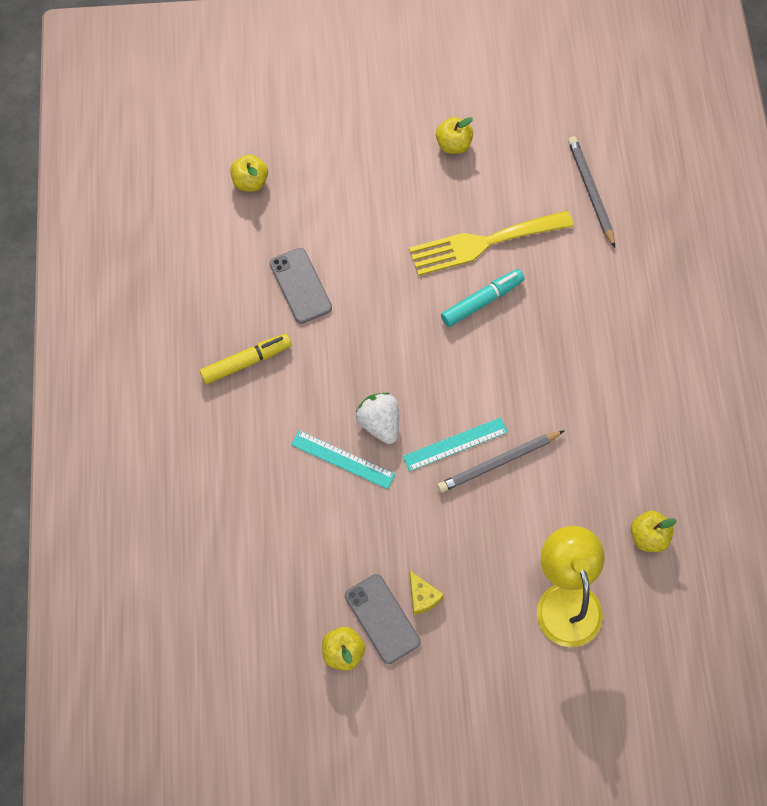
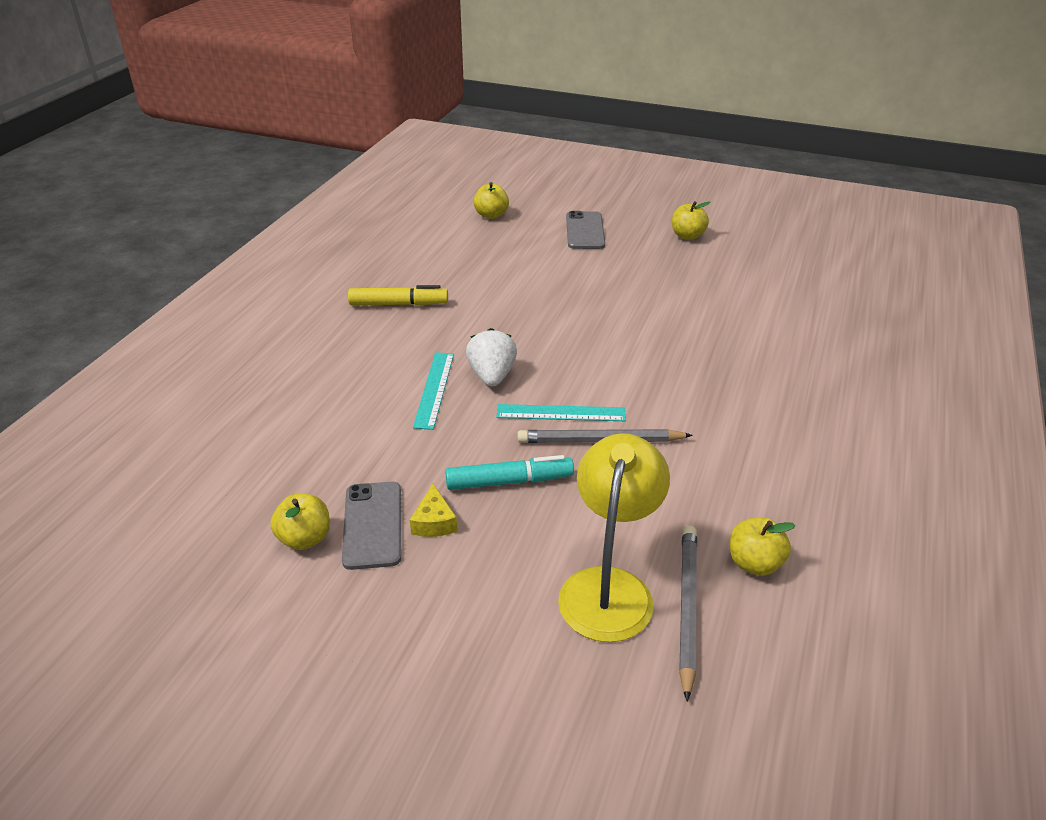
camera: 25 degrees right, 30 degrees down
grey phone [270,248,332,324] -> grey phone moved to [566,211,605,249]
turquoise ruler [291,430,395,489] -> turquoise ruler turned 45 degrees clockwise [413,352,454,430]
yellow fork [409,210,574,276] -> none
turquoise marker [441,269,524,327] -> turquoise marker moved to [445,455,574,490]
grey pencil [568,136,615,248] -> grey pencil moved to [679,526,697,702]

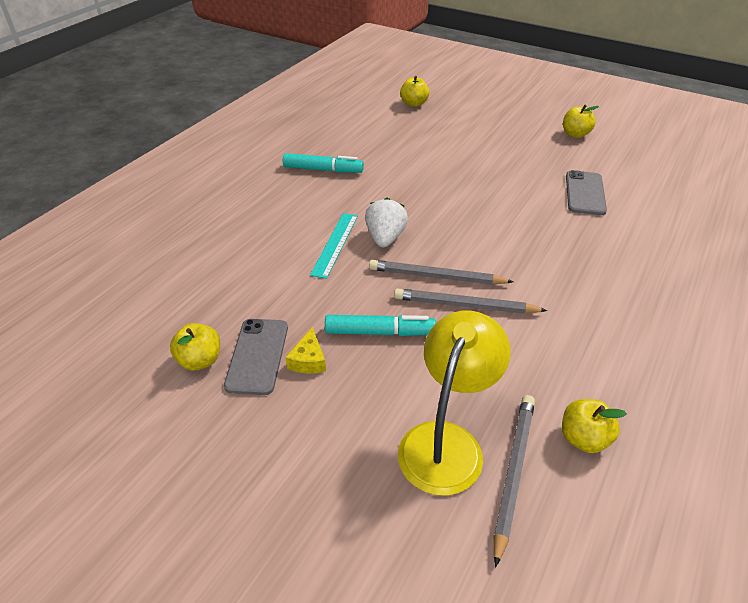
camera: 10 degrees right, 5 degrees up
yellow marker [348,285,448,306] -> turquoise marker [283,153,364,173]
turquoise ruler [496,404,626,421] -> grey pencil [369,260,513,285]
grey phone [566,211,605,249] -> grey phone moved to [566,170,607,215]

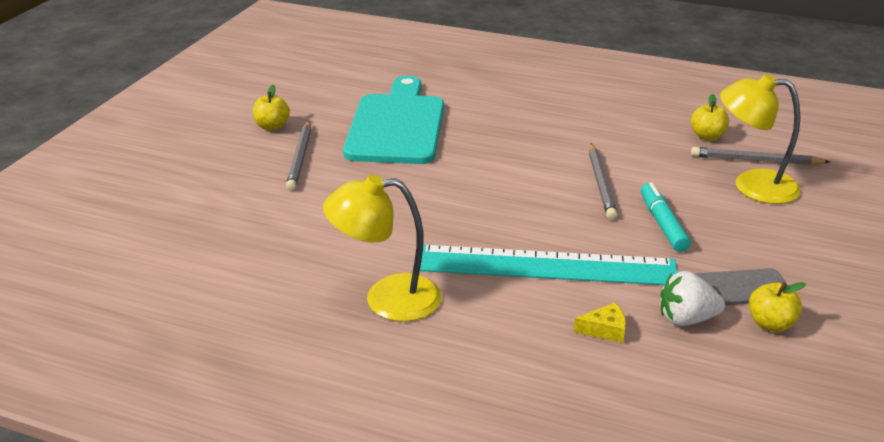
camera: 100 degrees left, 10 degrees down
turquoise marker [283,153,364,173] -> yellow lamp [323,174,442,322]
yellow cheese [285,327,326,374] -> yellow cheese moved to [574,303,626,343]
turquoise ruler [310,213,358,279] -> turquoise ruler [420,245,678,285], size x2.11
white strawberry [365,198,408,247] -> white strawberry moved to [660,271,725,326]
grey pencil [369,260,513,285] -> grey pencil moved to [286,121,311,191]
yellow apple [400,76,429,107] -> none
grey phone [566,170,607,215] -> turquoise cutting board [343,76,444,164]

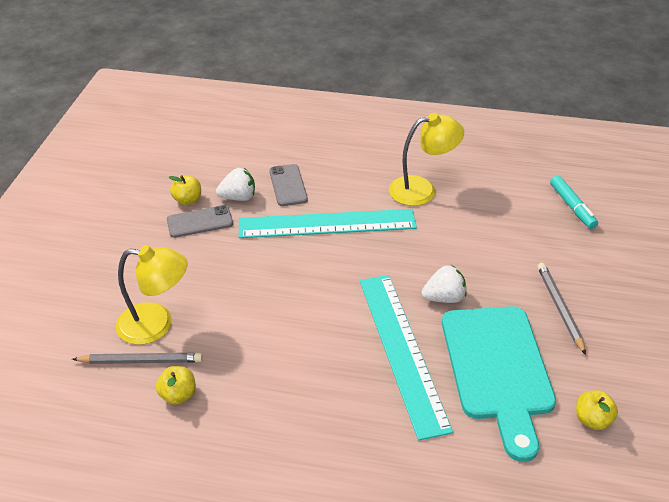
camera: 170 degrees right, 10 degrees up
yellow apple [253,85,290,130] -> yellow apple moved to [576,390,618,430]
yellow cheese [574,303,626,343] -> grey phone [269,164,308,206]
grey pencil [589,143,617,220] -> none
turquoise marker [641,182,691,252] -> turquoise marker moved to [550,175,598,229]
none -> turquoise ruler [360,275,453,441]
none -> white strawberry [421,265,466,303]

